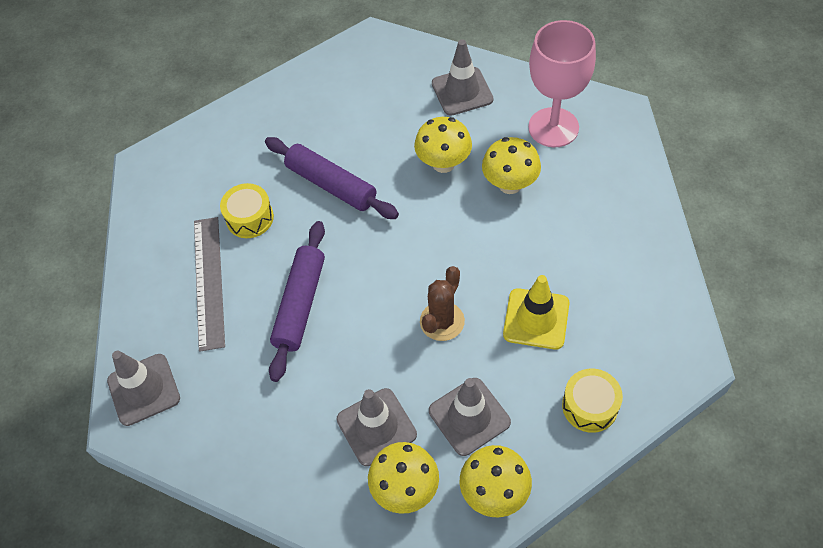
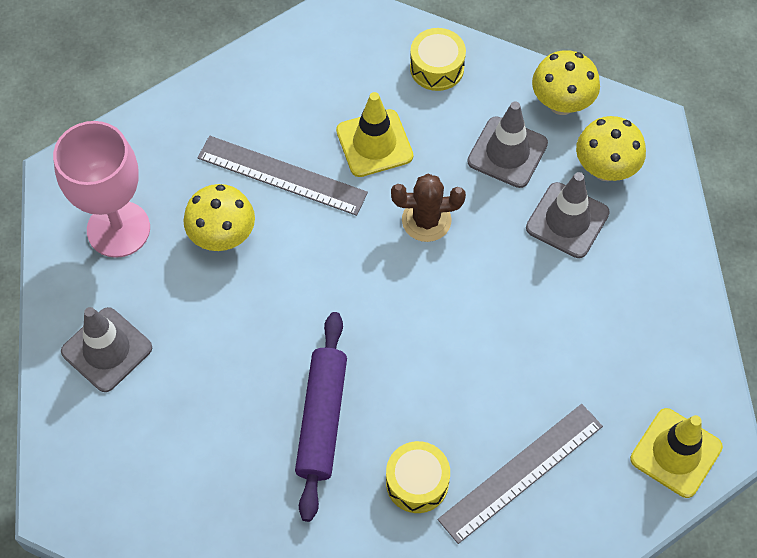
camera: 125 degrees left, 5 degrees up
grey traffic cone [107,351,180,426] -> yellow traffic cone [630,408,723,498]
purple rolling pin [269,221,325,382] -> none
yellow mushroom [414,117,472,173] -> none
none -> grey ruler [198,136,368,216]

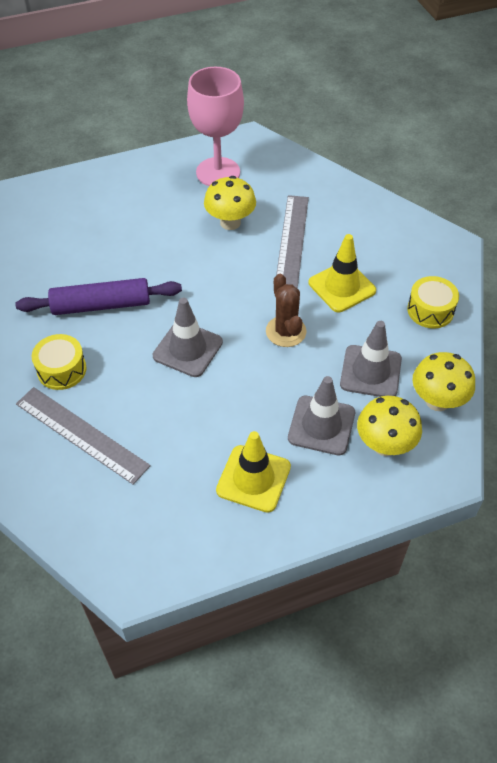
camera: 75 degrees right, 10 degrees down
grey traffic cone [61,307,152,392] -> grey traffic cone moved to [153,298,223,377]
yellow traffic cone [630,408,723,498] -> yellow traffic cone moved to [216,431,291,513]

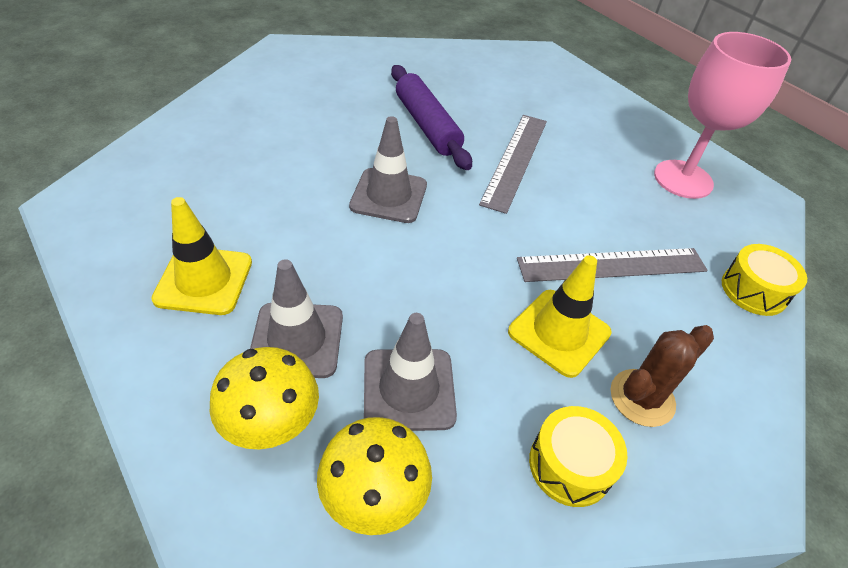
camera: 70 degrees right, 5 degrees down
grey ruler [16,387,151,485] -> grey ruler moved to [479,115,547,214]
yellow drum [32,334,87,390] -> yellow drum moved to [722,244,807,316]
yellow mushroom [204,176,256,230] -> none
brown cactus [266,274,306,347] -> brown cactus moved to [610,325,714,427]

